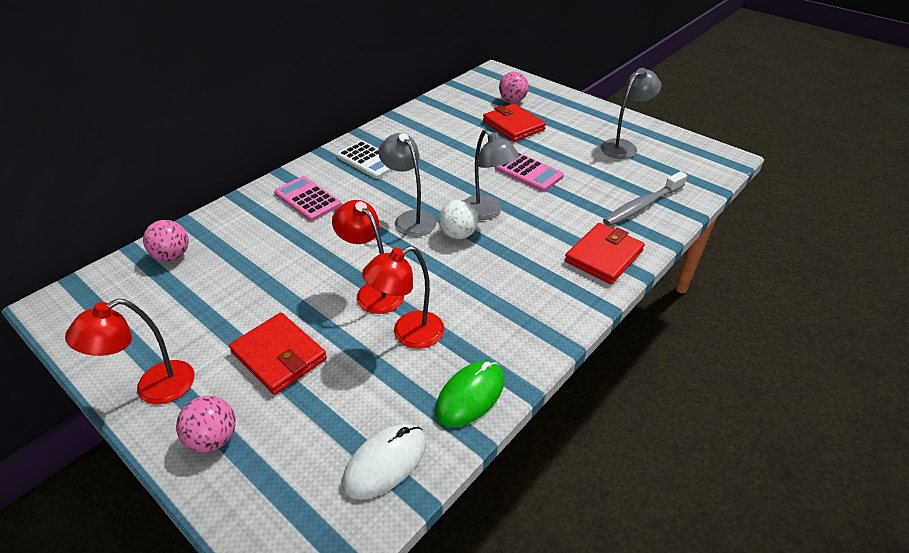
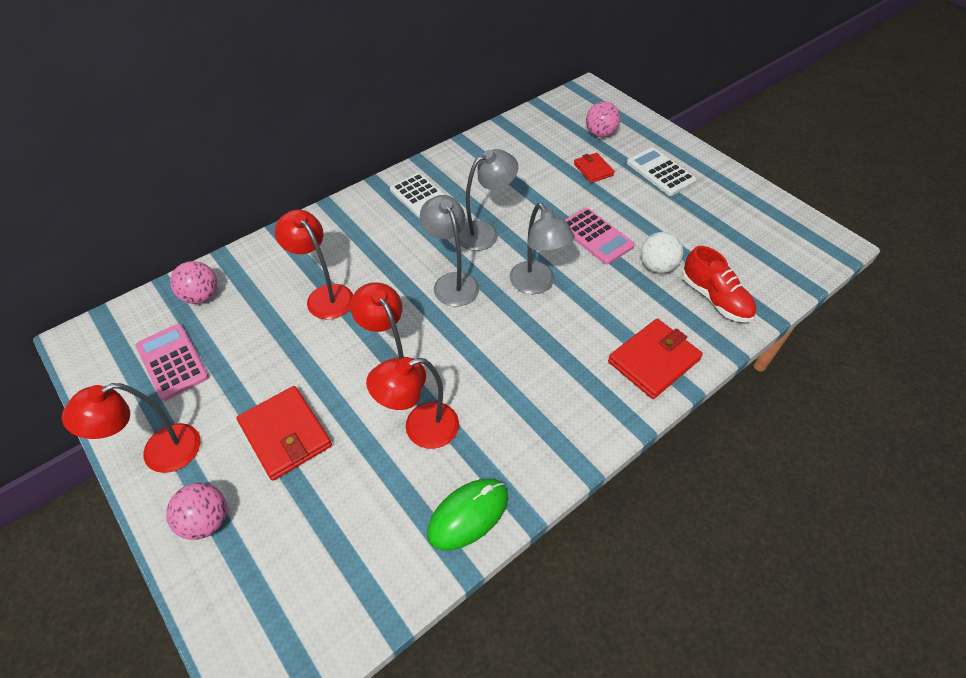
camera: 10 degrees right, 10 degrees up
pink calculator [274,176,341,221] -> pink calculator moved to [136,324,209,401]
white mouse [342,424,426,500] -> none
white ball [439,200,478,239] -> white ball moved to [641,232,683,273]
red wallet [483,103,546,142] -> red wallet [574,153,615,183], size x0.59
grey lamp [601,68,661,159] -> grey lamp moved to [459,149,518,251]
grey toothbrush [603,171,687,226] -> red shoe [682,246,756,323]
none -> red lamp [275,210,353,319]
none -> white calculator [627,147,697,196]

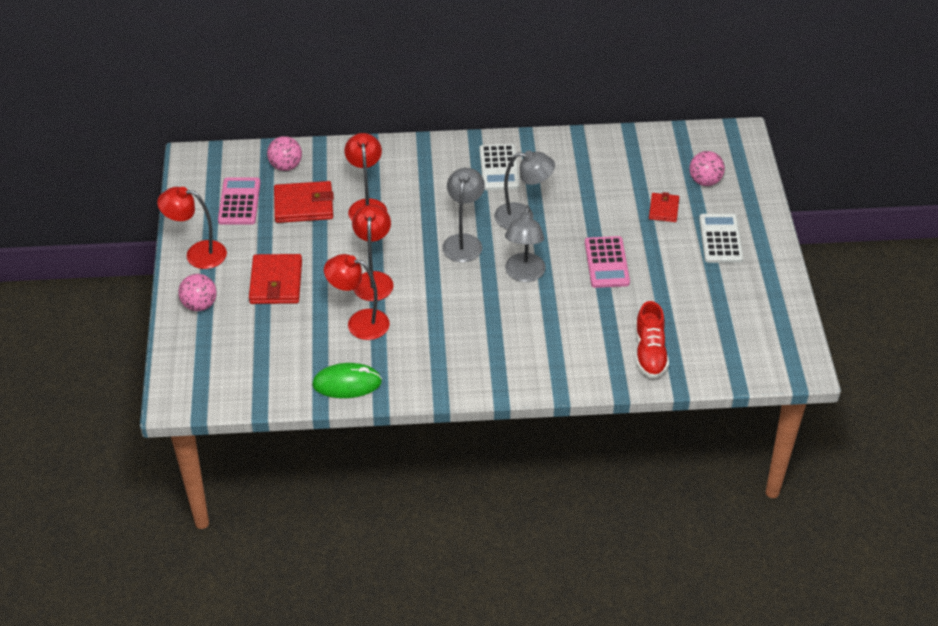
camera: 35 degrees right, 5 degrees down
red wallet [608,319,703,399] -> red wallet moved to [274,181,334,223]
white ball [641,232,683,273] -> none

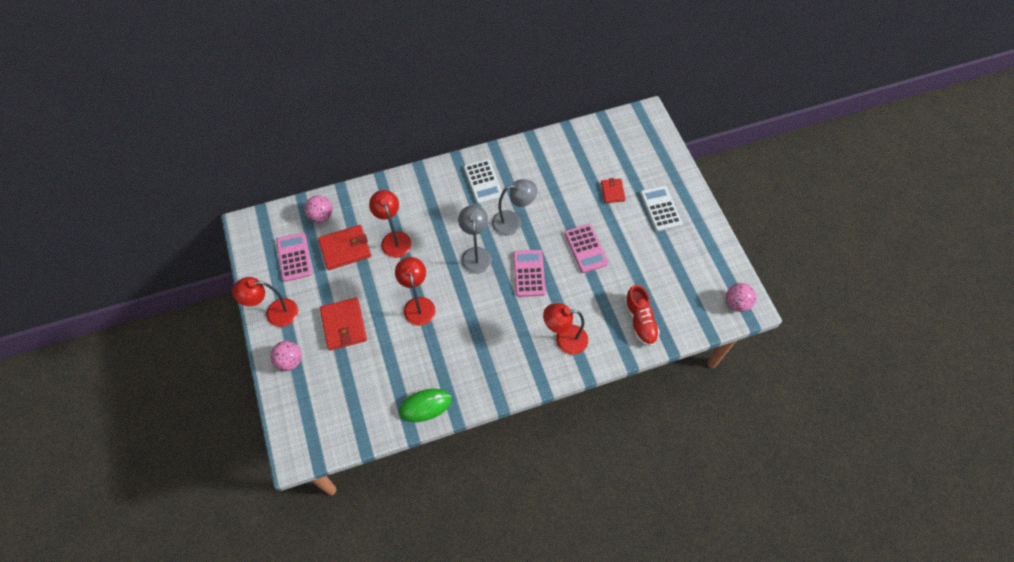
camera: 15 degrees left, 15 degrees up
red lamp [324,254,390,340] -> red lamp moved to [543,303,588,355]
grey lamp [505,205,546,282] -> pink calculator [513,250,546,297]
pink ball [689,151,725,186] -> pink ball moved to [726,283,756,312]

